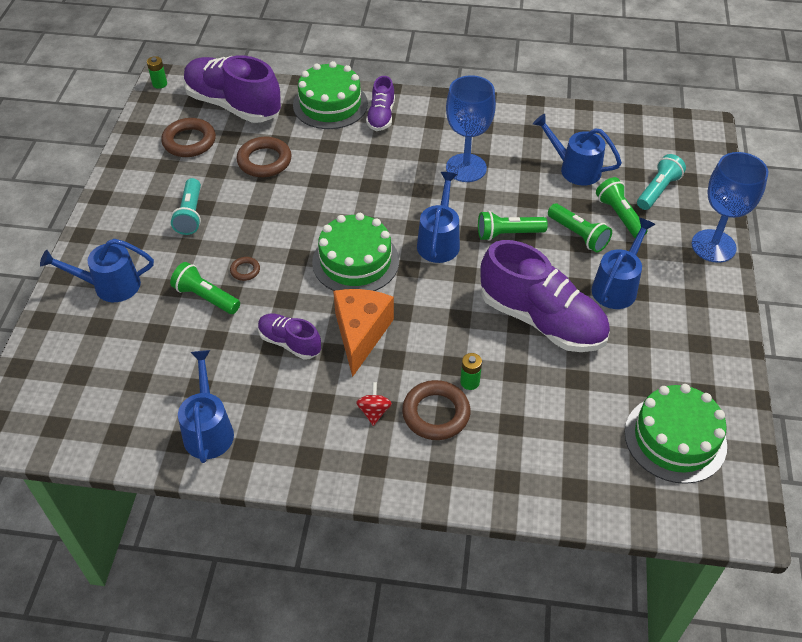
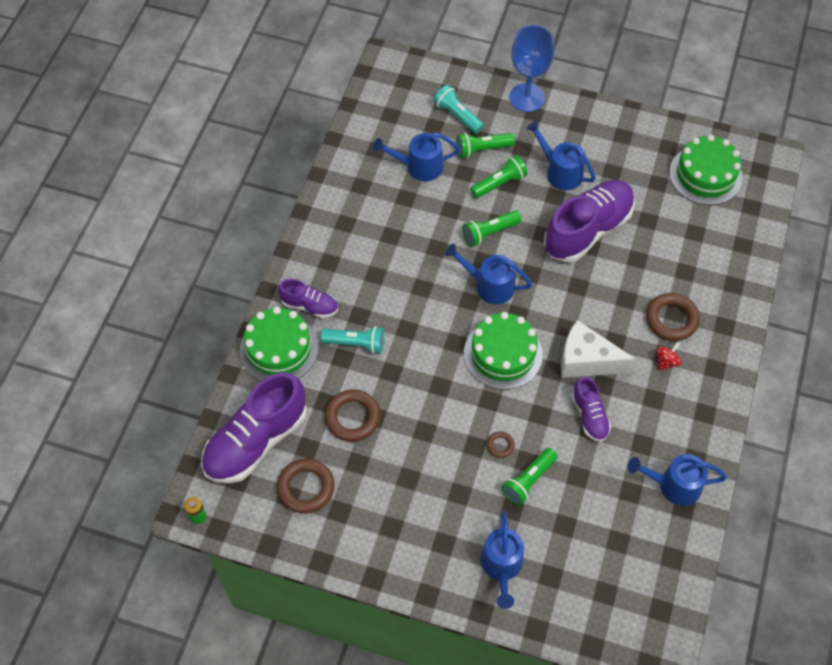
camera: 80 degrees left, 10 degrees up
turquoise flashlight [171,178,201,235] -> turquoise flashlight moved to [321,326,385,354]
purple shoe [258,314,321,360] -> purple shoe turned 60 degrees counterclockwise [572,377,611,442]
orange cheese [333,289,394,377] -> white cheese [561,320,636,378]
red spinning top [356,382,392,426] -> red spinning top turned 120 degrees clockwise [657,342,681,371]
blue goblet [446,75,496,182] -> none
green battery [460,353,482,390] -> none
green flashlight [478,211,548,241] -> green flashlight turned 60 degrees clockwise [462,211,522,247]
blue watering can [533,114,622,186] -> blue watering can turned 45 degrees clockwise [373,132,460,181]

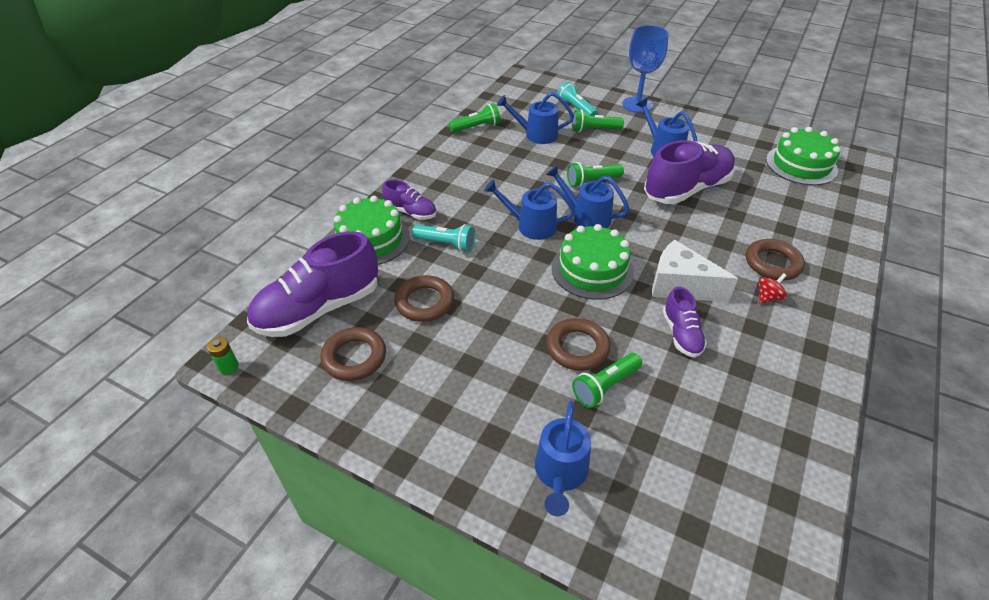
camera: 10 degrees right, 15 degrees down
green flashlight [470,155,528,198] -> green flashlight moved to [449,103,500,133]
brown ring [487,432,515,458] -> brown ring [546,318,610,371], size x2.02
blue watering can [627,454,727,506] -> blue watering can moved to [484,179,575,240]

